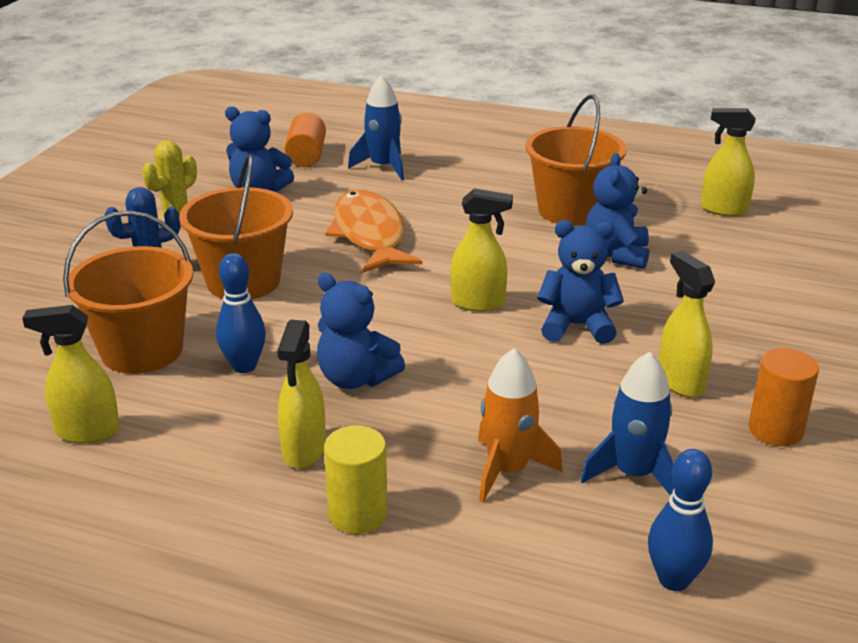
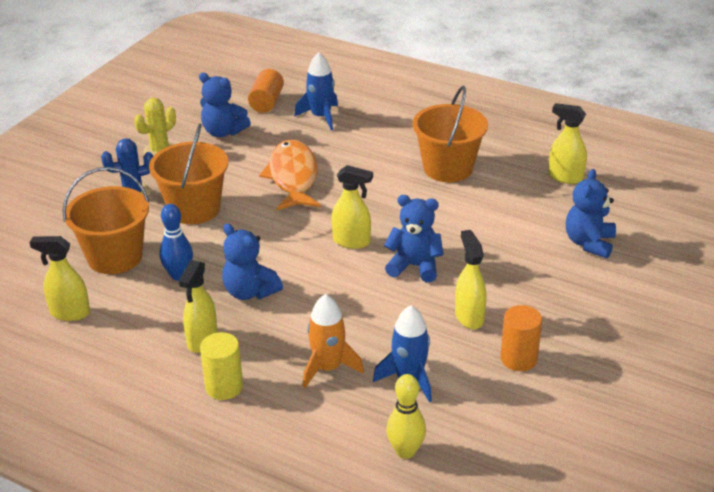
camera: 10 degrees right, 5 degrees up
blue teddy bear [585,153,649,269] -> blue teddy bear moved to [566,169,616,259]
blue bowling pin [648,449,713,591] -> yellow bowling pin [386,374,426,459]

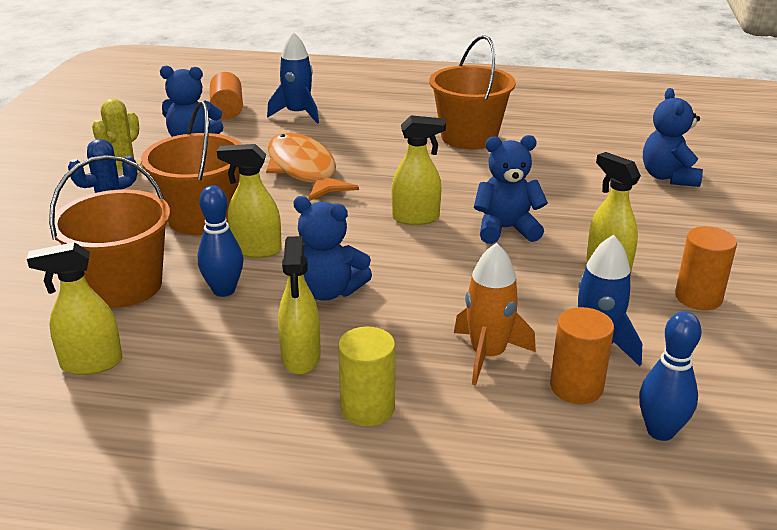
camera: 20 degrees left, 5 degrees down
yellow bowling pin [386,374,426,459] -> blue bowling pin [639,311,702,441]
yellow spray bottle [548,103,587,184] -> yellow spray bottle moved to [217,144,282,258]
none -> orange cylinder [550,307,614,404]

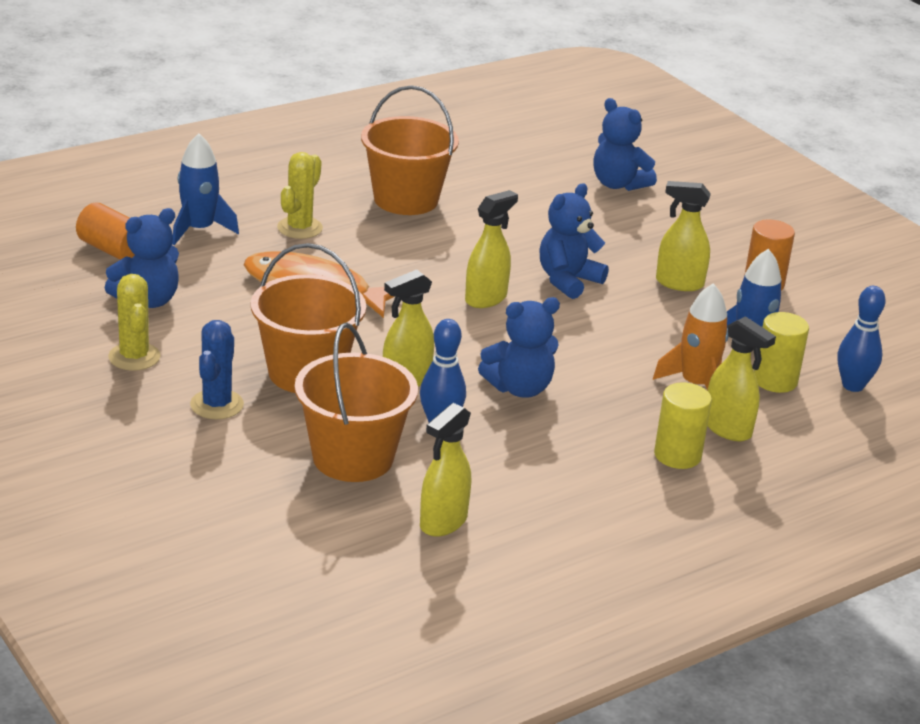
camera: 45 degrees left, 0 degrees up
yellow spray bottle [278,236,321,375] -> yellow spray bottle moved to [707,316,776,441]
orange cylinder [550,307,614,404] -> yellow cylinder [754,312,809,393]
none -> yellow cactus [277,152,323,239]

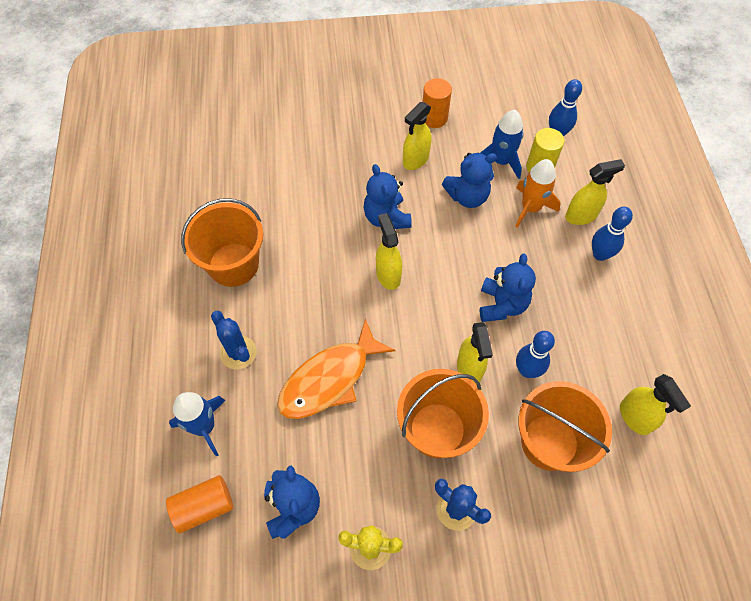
camera: 60 degrees left, 30 degrees up
yellow cactus [277,152,323,239] -> blue cactus [211,311,257,369]
blue teddy bear [593,98,657,191] -> blue teddy bear moved to [442,153,497,208]
yellow cylinder [654,382,712,469] -> blue bowling pin [592,207,633,261]

